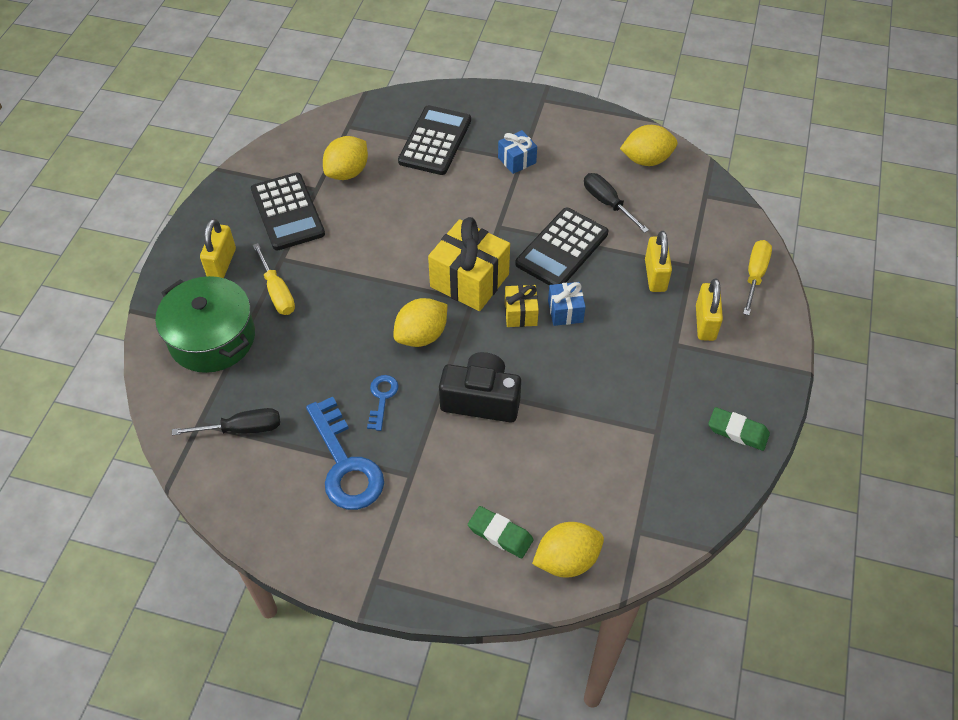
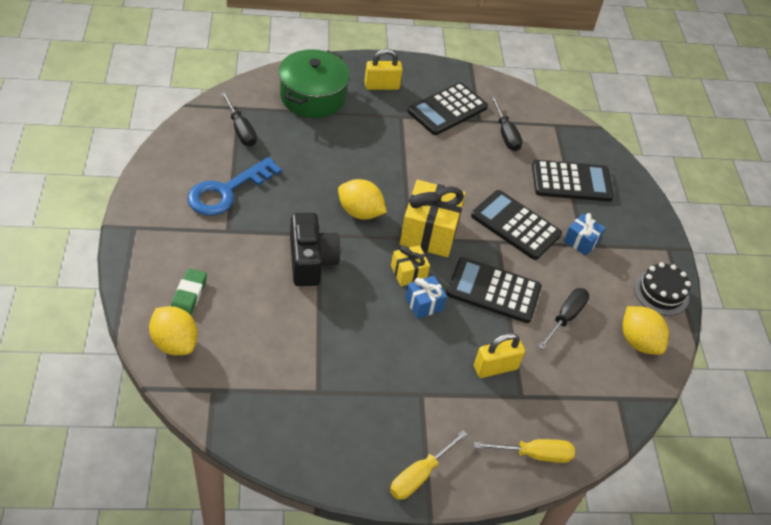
camera: 65 degrees right, 5 degrees down
yellow screwdriver [253,243,295,315] -> yellow screwdriver moved to [390,430,467,500]
yellow lemon [323,136,368,180] -> black screwdriver [491,96,522,151]
blue key [367,375,399,431] -> none
yellow padlock [696,278,723,341] -> none
green eraser [708,407,770,451] -> none
none -> black calculator [471,190,562,260]
none -> black cake [634,262,691,316]

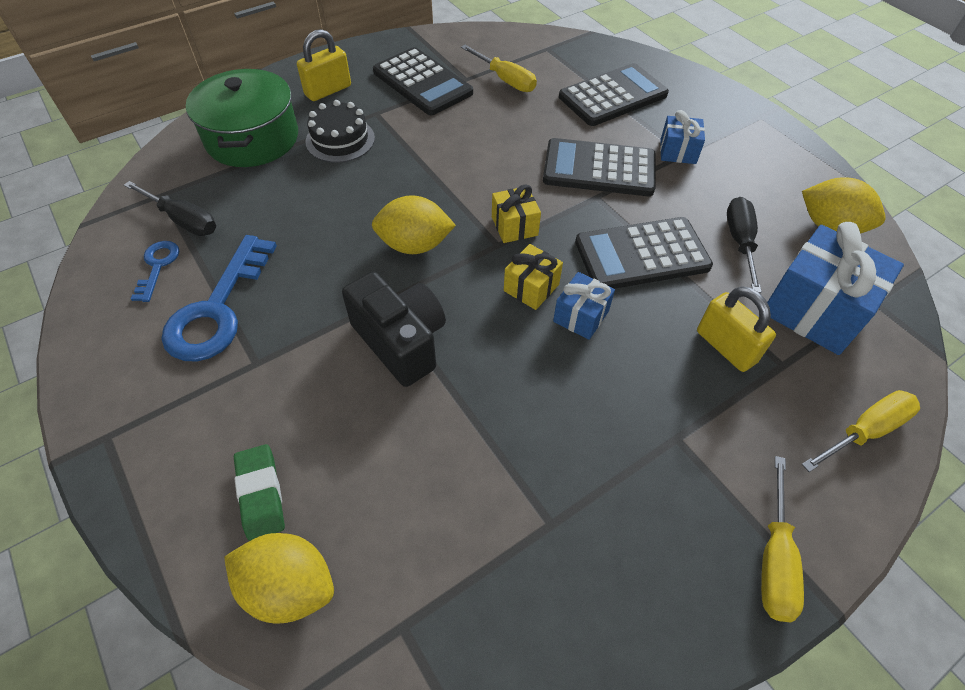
camera: 25 degrees left, 5 degrees up
yellow gift [400,180,465,257] -> yellow gift [492,184,541,243], size x0.53
black calculator [408,82,488,135] -> black calculator turned 60 degrees counterclockwise [373,47,473,115]
yellow padlock [474,333,525,378] -> yellow padlock turned 75 degrees counterclockwise [697,286,776,372]
black screwdriver [491,96,522,151] -> yellow screwdriver [461,45,537,92]
black cake [634,262,691,316] -> black cake moved to [306,100,375,163]
none -> blue key [131,241,179,302]
none -> blue gift [767,222,904,355]

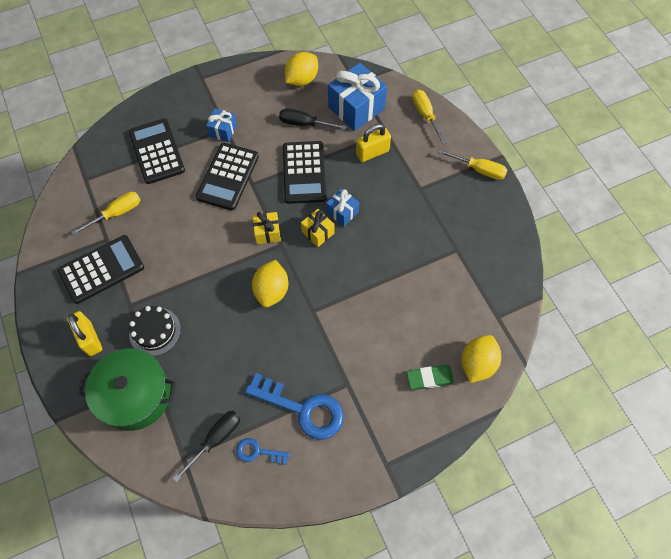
camera: 80 degrees left, 10 degrees up
black camera [342,272,446,387] -> none

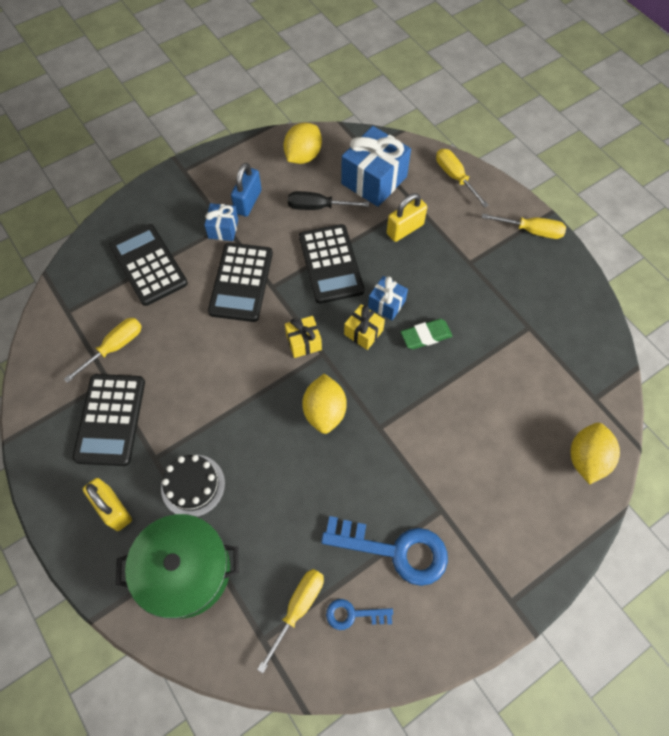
camera: 10 degrees left, 0 degrees up
black calculator [58,235,144,304] -> black calculator turned 135 degrees clockwise [73,374,145,466]
black screwdriver [173,411,240,482] -> yellow screwdriver [257,569,324,673]
green eraser [407,365,454,390] -> green eraser moved to [401,319,452,349]
none -> blue padlock [231,163,262,217]

